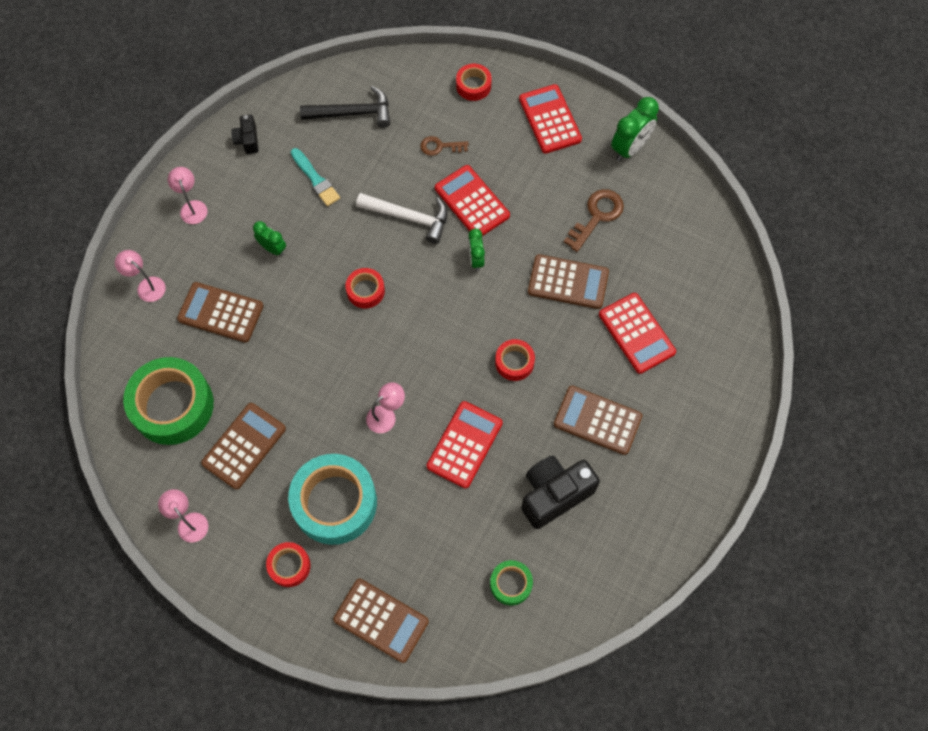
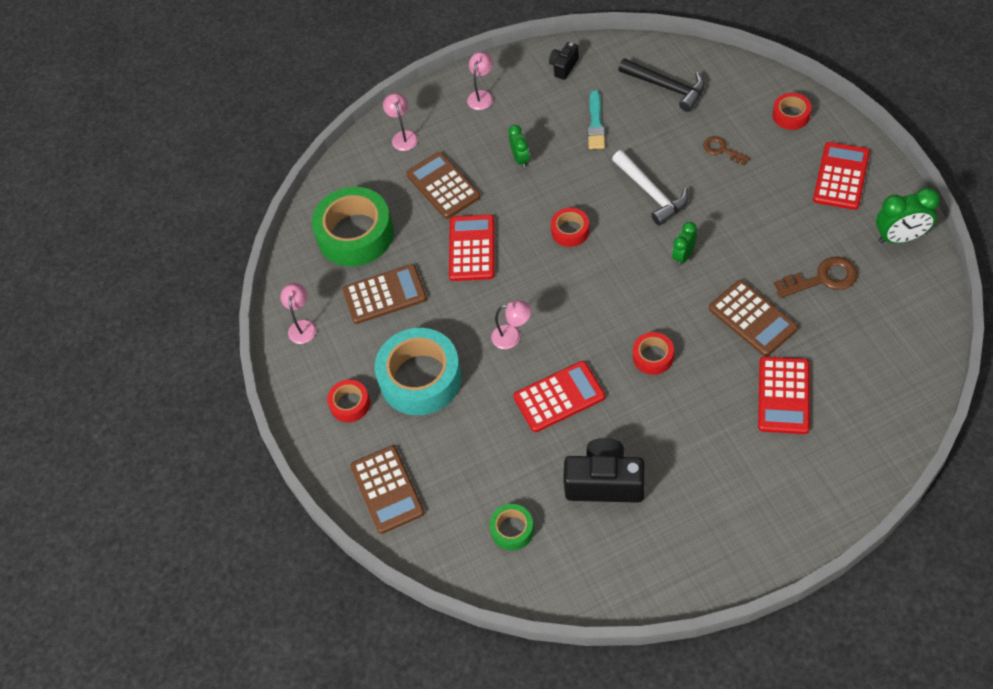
camera: 45 degrees right, 10 degrees down
red calculator [435,165,510,236] -> red calculator moved to [449,214,495,281]
brown calculator [554,386,642,455] -> none

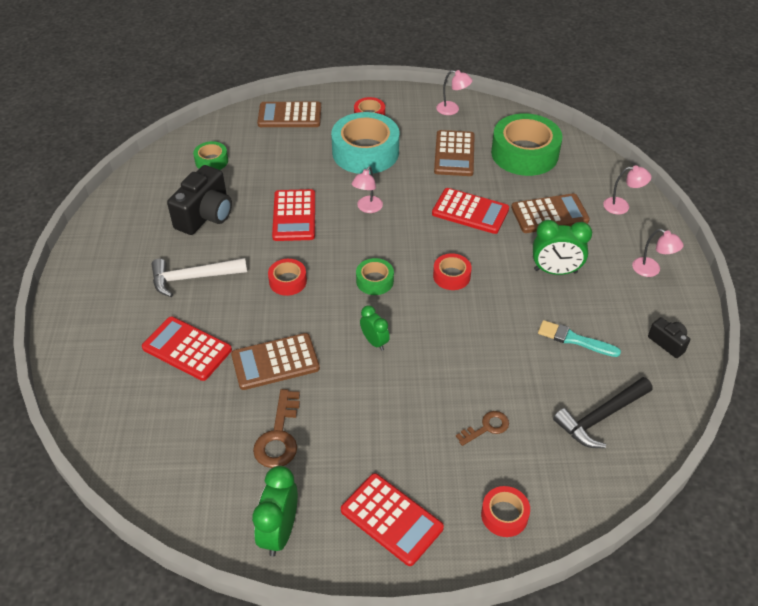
camera: 105 degrees right, 10 degrees down
green clock [508,125,530,168] -> green clock [533,220,592,275], size x1.63
white hammer [612,150,689,225] -> white hammer moved to [152,258,247,297]
none -> green tape [356,258,394,295]

